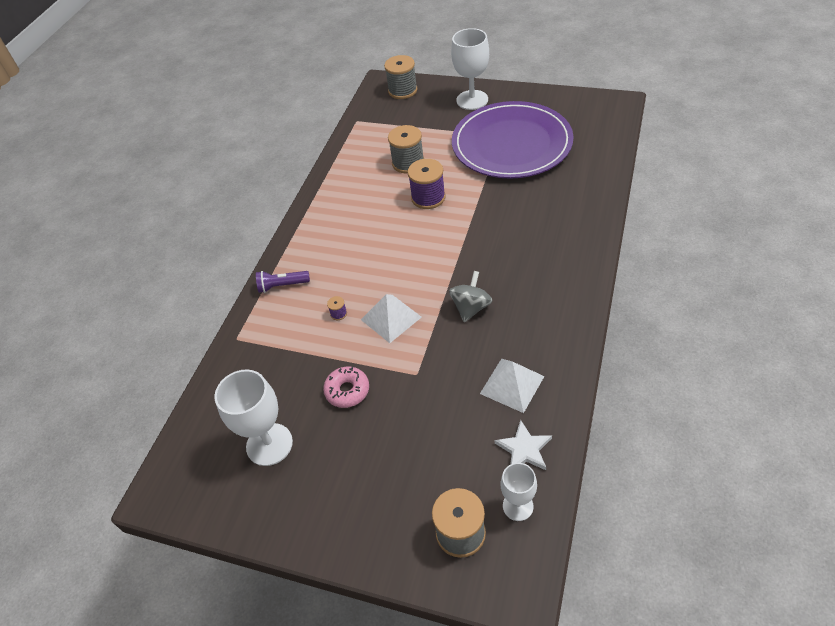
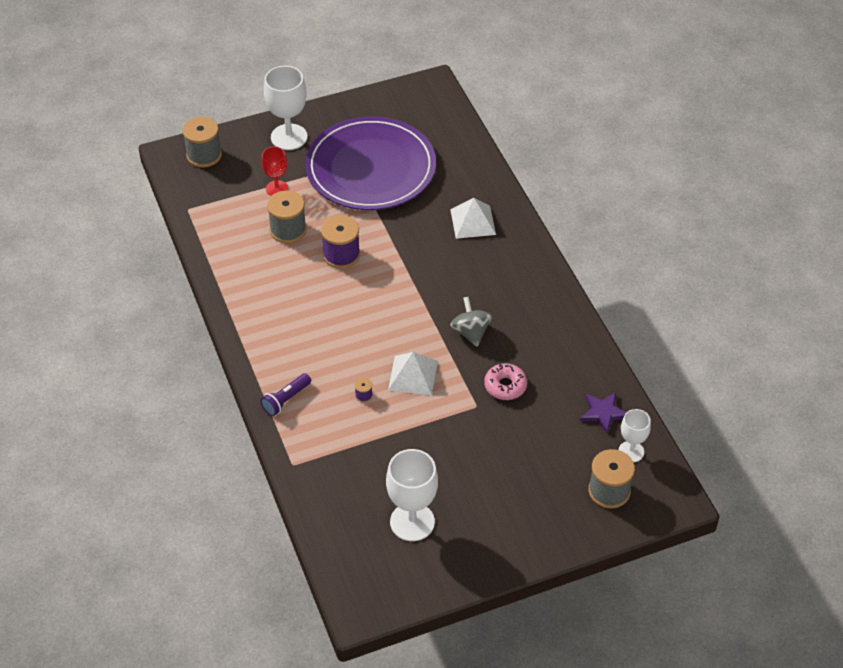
camera: 45 degrees left, 0 degrees up
pink donut [323,366,369,408] -> pink donut moved to [484,363,527,400]
white pyramid [480,359,544,413] -> white pyramid moved to [450,198,496,239]
white star [495,420,552,470] -> purple star [580,392,626,434]
none -> red goblet [261,147,288,196]

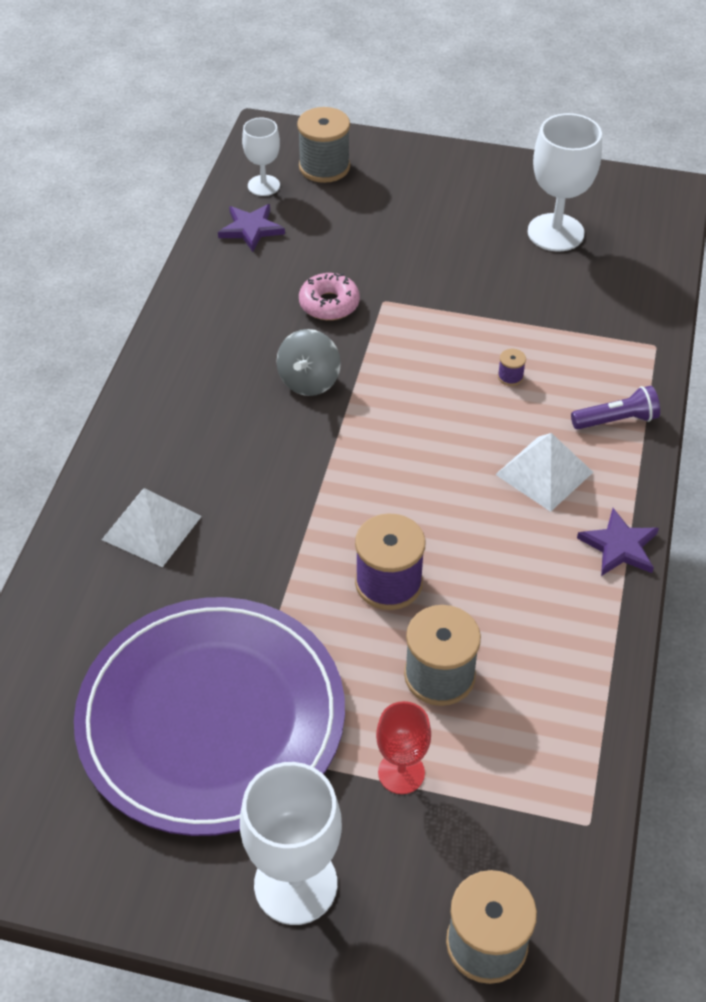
camera: 145 degrees left, 0 degrees up
white pyramid [388,352,438,395] -> white pyramid moved to [495,433,593,512]
none -> purple star [577,508,659,576]

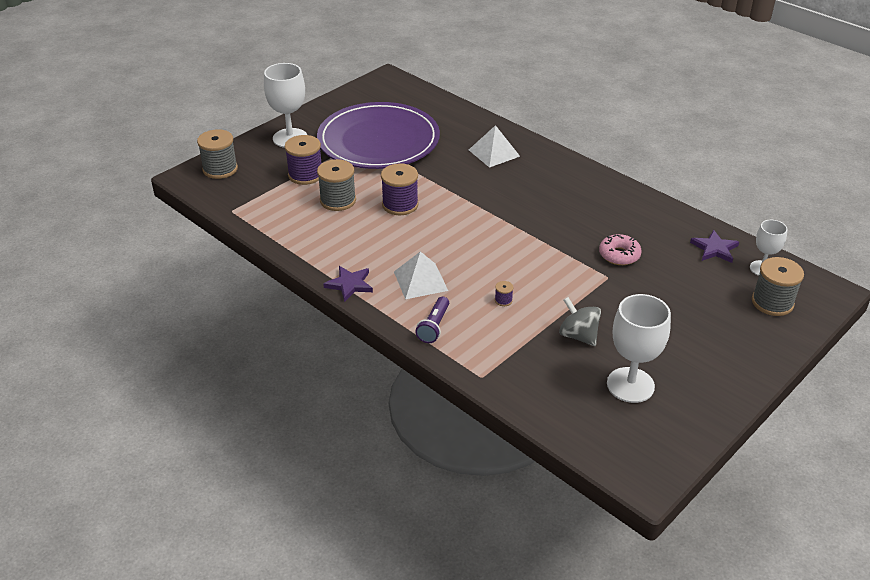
camera: 120 degrees right, 10 degrees down
grey spinning top [276,329,341,396] -> grey spinning top moved to [559,297,601,346]
red goblet [376,701,431,794] -> purple spool [285,135,321,185]

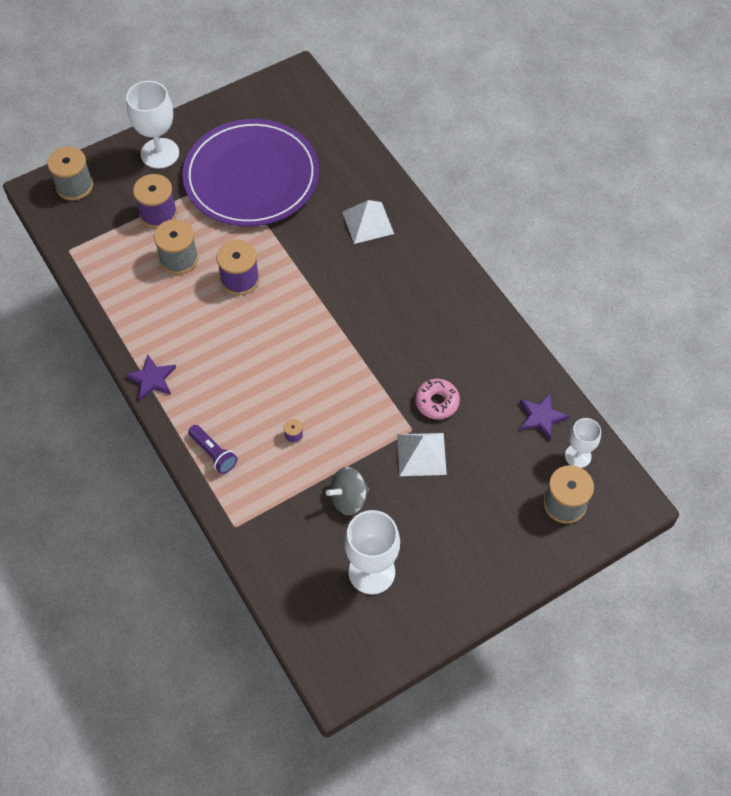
camera: 15 degrees right, 20 degrees up
white pyramid [394,251,448,299] -> white pyramid moved to [397,433,447,476]
purple flashlight [415,297,449,343] -> purple flashlight turned 75 degrees counterclockwise [188,425,237,474]
grey spinning top [559,297,601,346] -> grey spinning top turned 90 degrees counterclockwise [326,467,369,515]

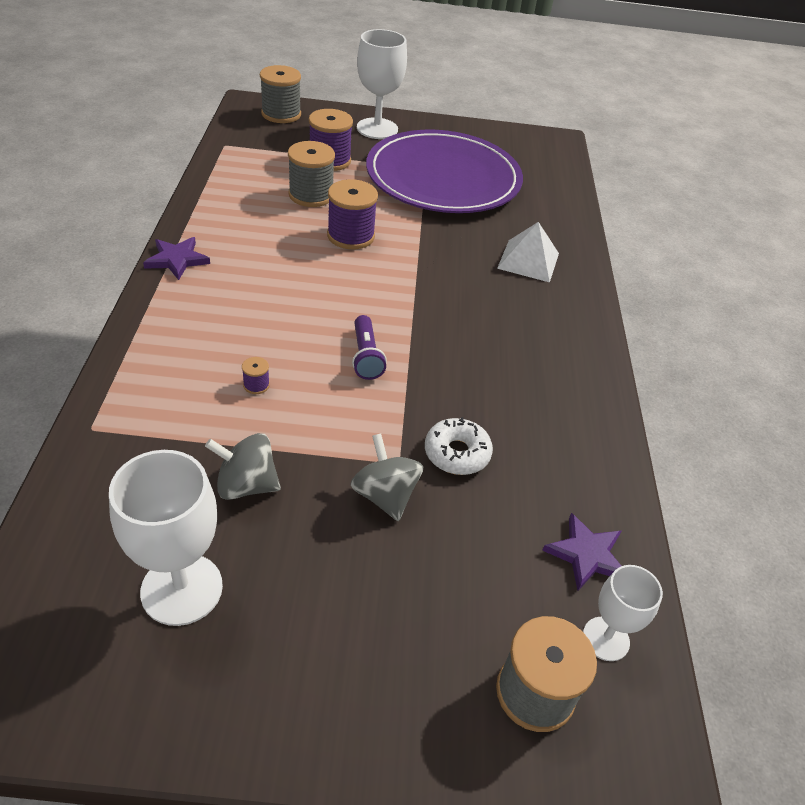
camera: 30 degrees right, 15 degrees down
purple flashlight [188,425,237,474] -> purple flashlight moved to [352,315,387,380]
white pyramid [397,433,447,476] -> grey spinning top [350,434,423,521]
pink donut [415,379,460,419] -> white donut [425,417,493,475]

